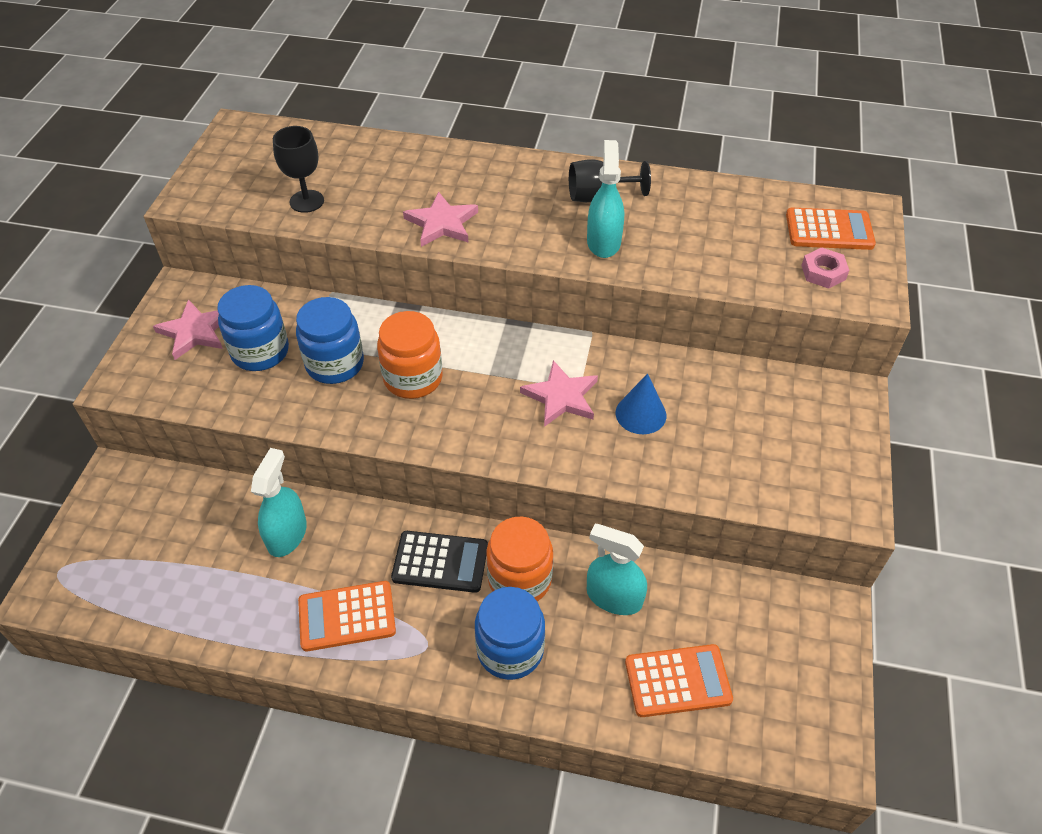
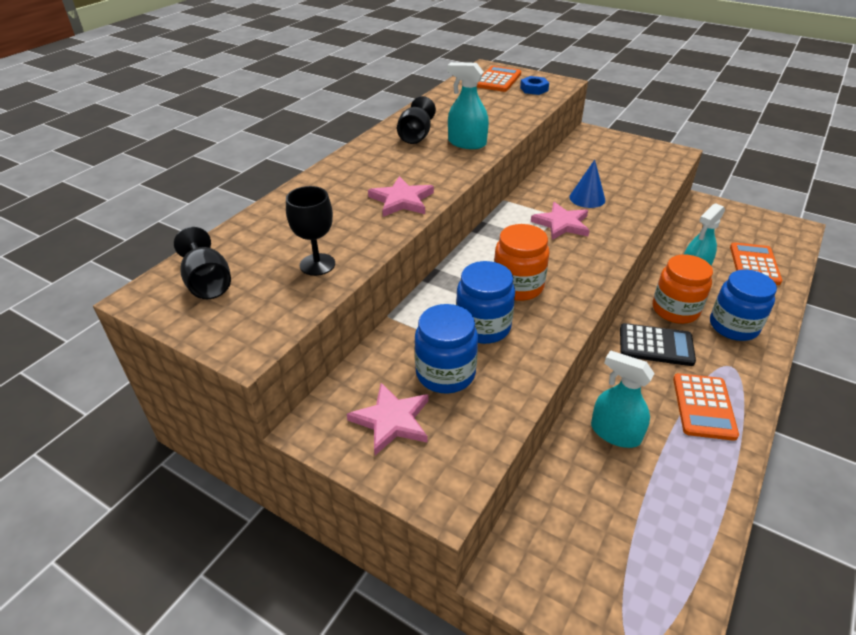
camera: 70 degrees left, 10 degrees down
black calculator [391,531,488,593] -> black calculator turned 75 degrees clockwise [620,323,696,366]
pink nut [801,247,849,289] -> blue nut [520,76,549,95]
none -> black goblet [174,227,231,299]

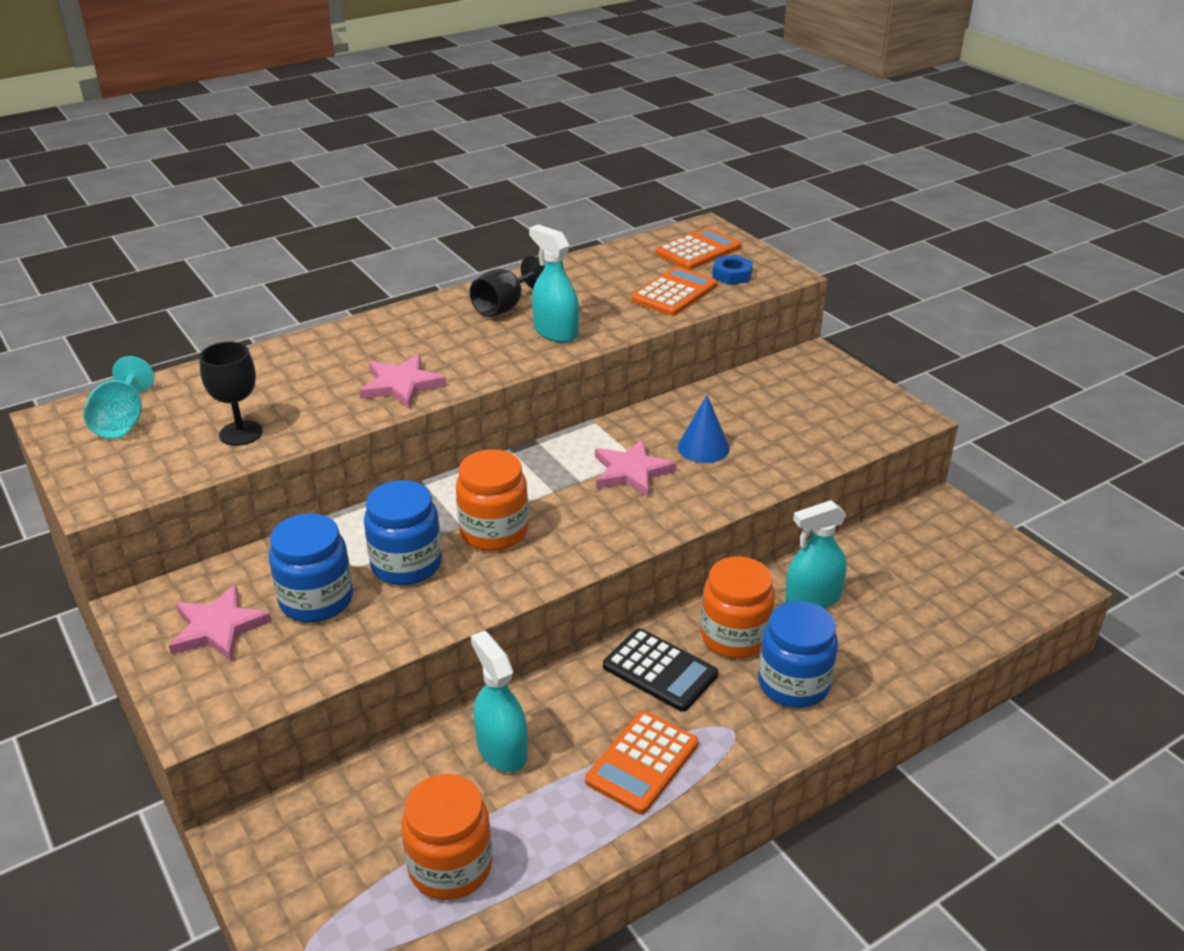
camera: 25 degrees right, 5 degrees down
black goblet [174,227,231,299] -> turquoise goblet [83,356,154,439]
orange calculator [730,242,782,285] -> orange calculator moved to [631,266,717,316]
none -> orange jar [401,774,492,900]

